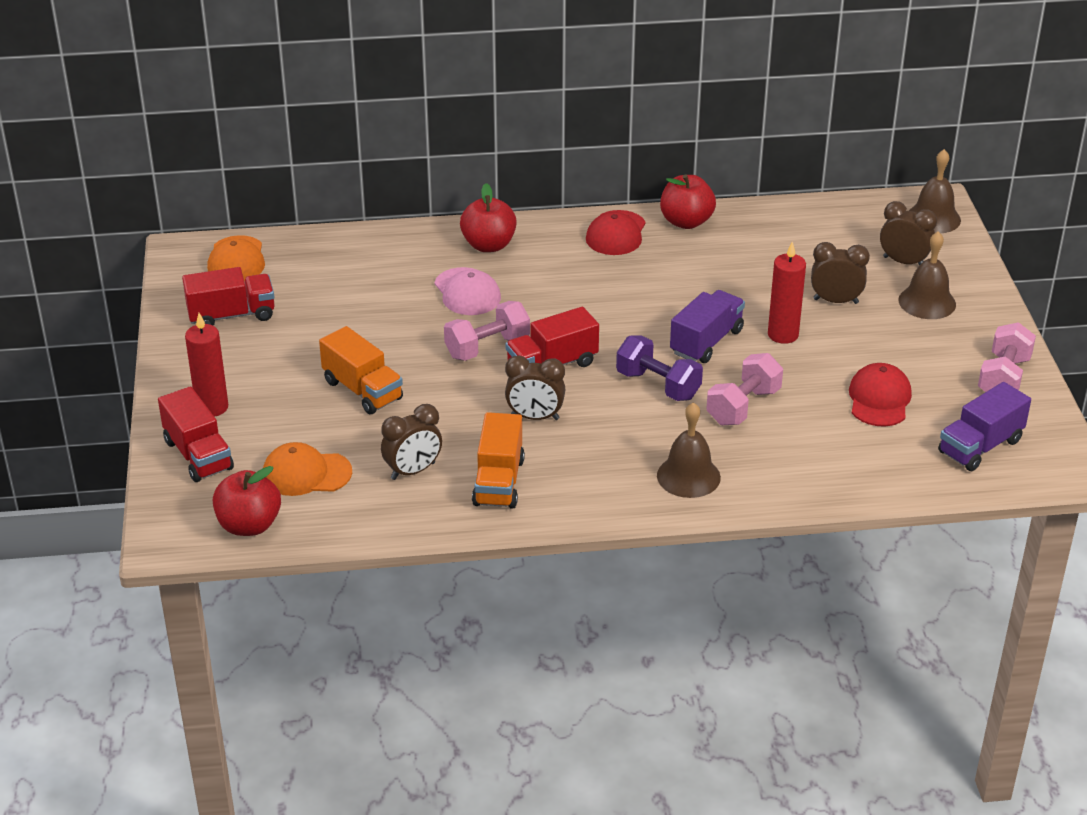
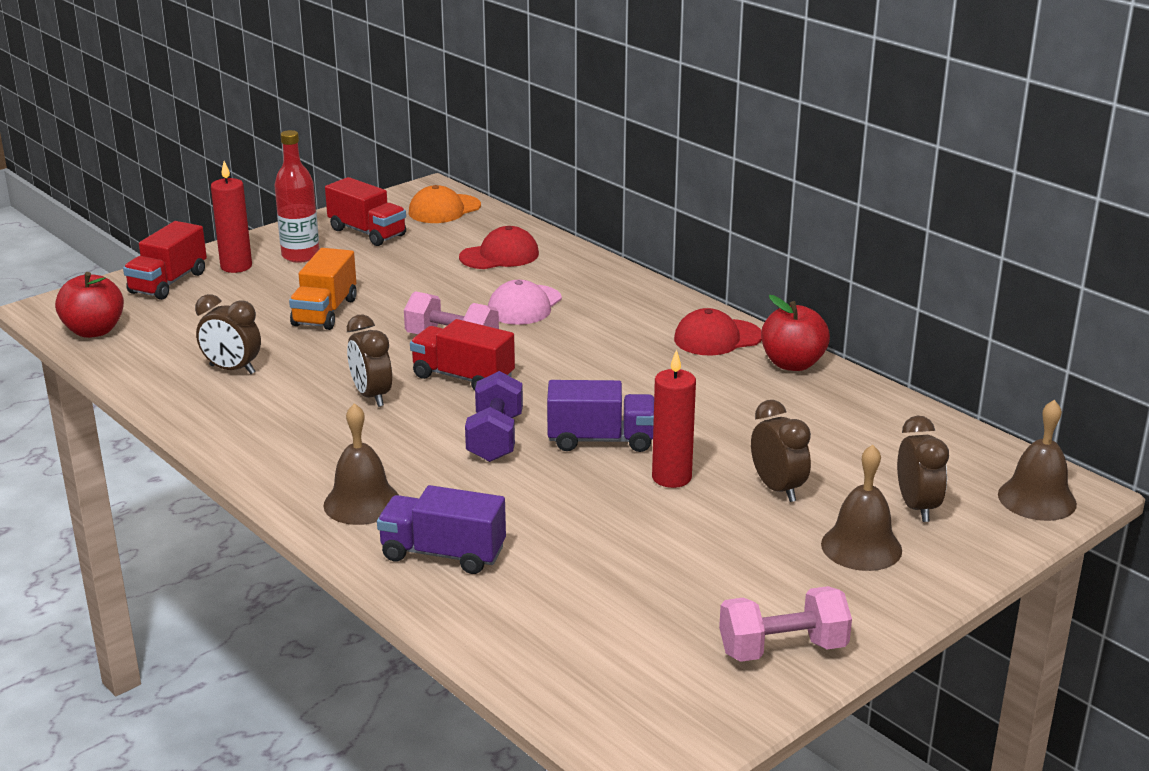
camera: 55 degrees right, 10 degrees down
orange cap [263,442,352,496] -> none
red apple [460,183,517,252] -> none
orange truck [472,412,525,509] -> none
pink dumbbell [706,353,783,425] -> none
red cap [849,363,912,427] -> red cap moved to [459,226,539,269]
purple truck [938,382,1031,471] -> purple truck moved to [377,485,506,574]
none -> red bottle [274,130,319,263]

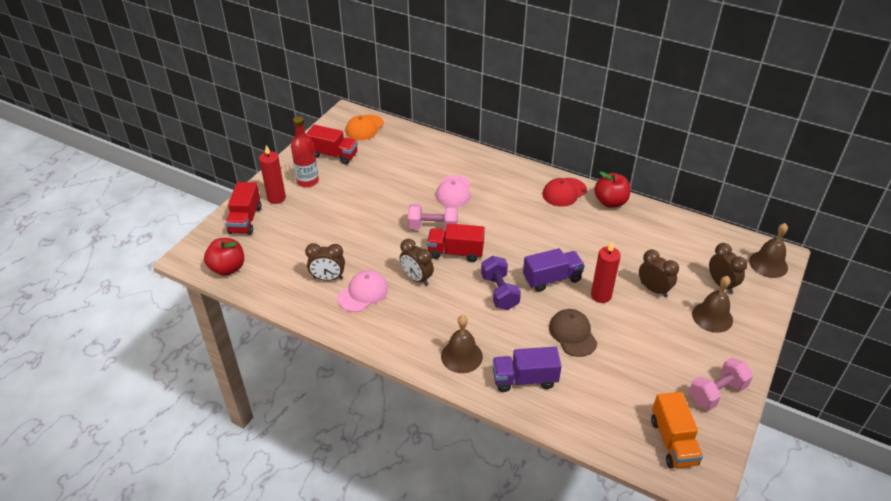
camera: 20 degrees left, 15 degrees up
orange truck [289,248,357,330] -> orange truck moved to [651,392,703,468]
red cap [459,226,539,269] -> none
none -> pink cap [337,270,388,312]
none -> brown cap [549,309,598,357]

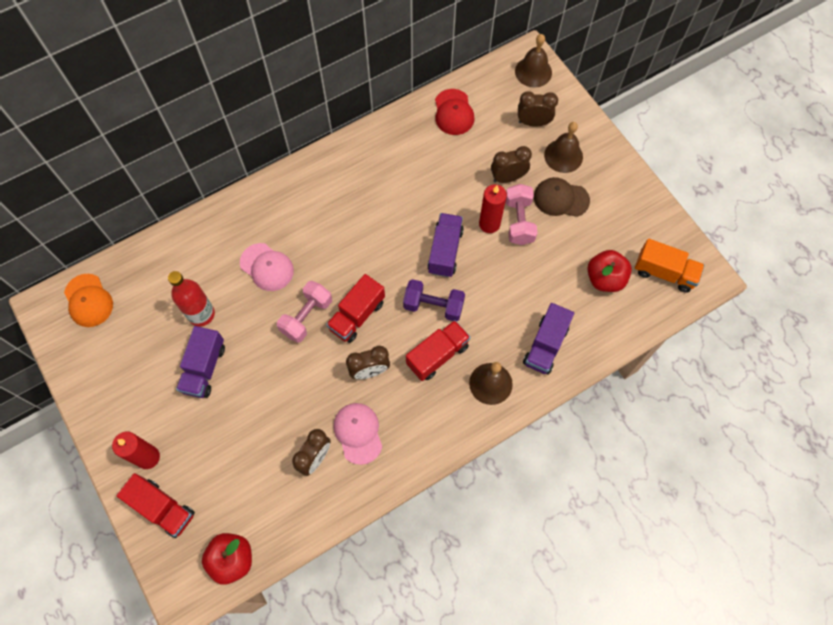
camera: 60 degrees left, 25 degrees up
red bottle [291,116,319,187] -> red bottle moved to [168,271,215,327]
red truck [306,125,358,165] -> red truck moved to [406,320,470,381]
red cap [542,178,587,207] -> red cap moved to [435,89,474,135]
brown cap [549,309,598,357] -> brown cap moved to [534,177,590,217]
red apple [594,171,630,208] -> red apple moved to [587,250,632,292]
pink dumbbell [689,357,753,410] -> pink dumbbell moved to [506,184,537,245]
none -> purple truck [176,326,225,398]

